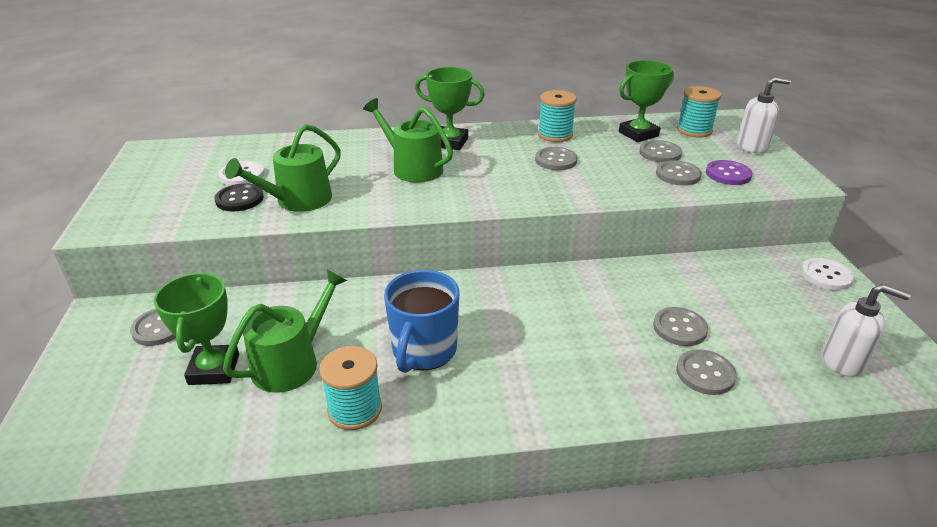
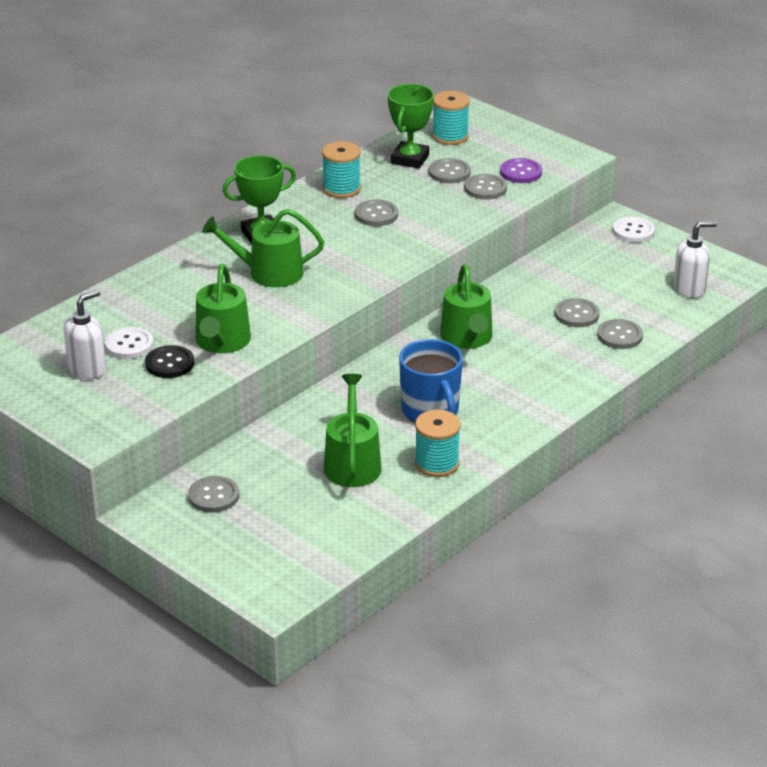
camera: 40 degrees left, 0 degrees up
green trophy [154,272,239,385] -> none
white soap dispenser [737,77,791,153] -> white soap dispenser moved to [64,289,106,379]
none -> green watering can [440,264,492,349]

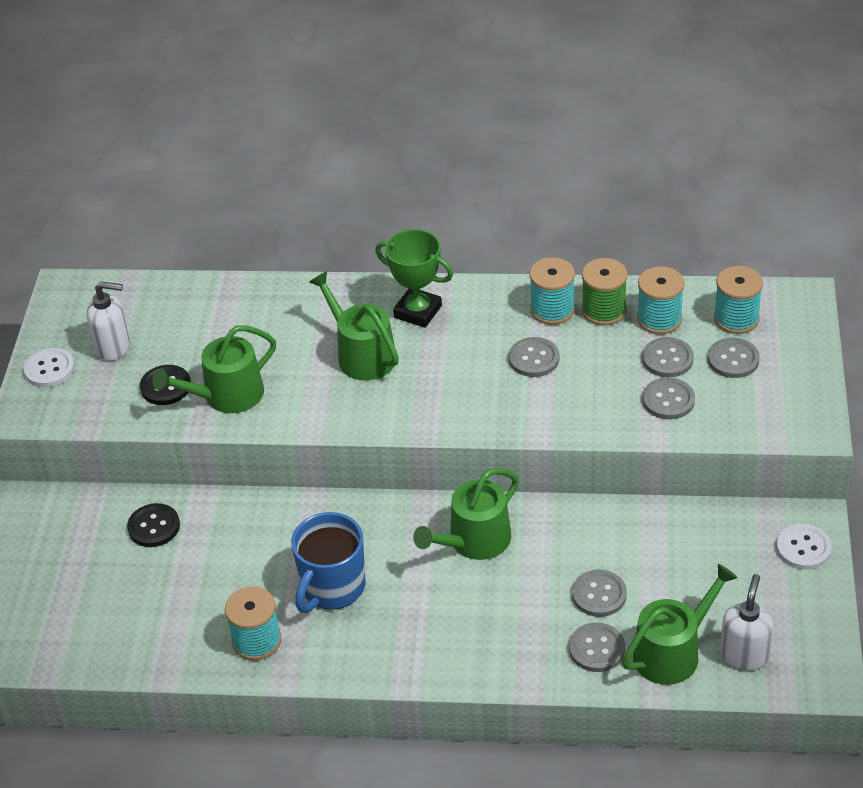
camera: 55 degrees right, 10 degrees up
white button [105,327,154,359] -> white button moved to [24,348,75,387]
grey button [188,476,239,513] -> grey button moved to [708,338,760,378]
green watering can [324,374,382,487] -> green watering can moved to [622,564,737,685]
green trophy [388,84,434,169] -> turquoise spool [637,266,684,334]
purple button [500,158,542,183] -> none
white soap dispenser [673,221,717,298] -> white soap dispenser turned 105 degrees counterclockwise [720,574,774,670]
none -> black button [127,503,180,547]
none -> green spool [582,258,628,326]

